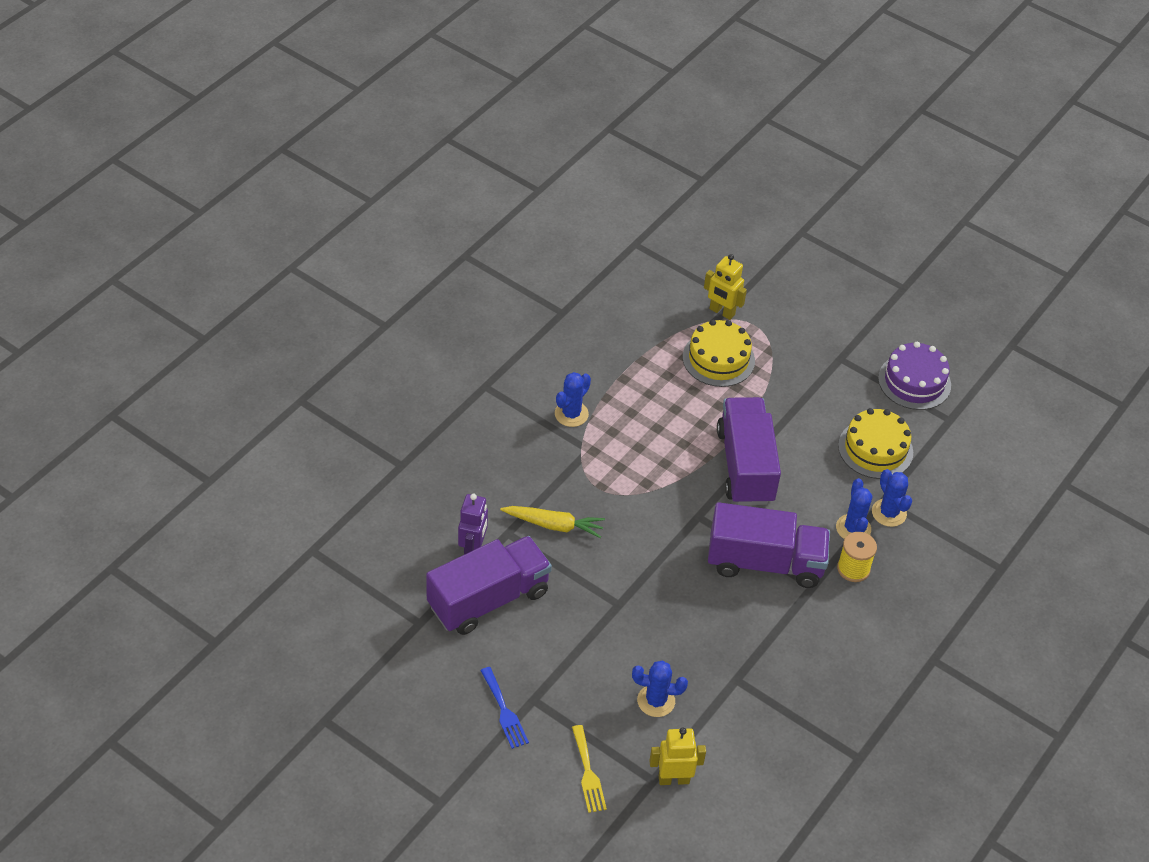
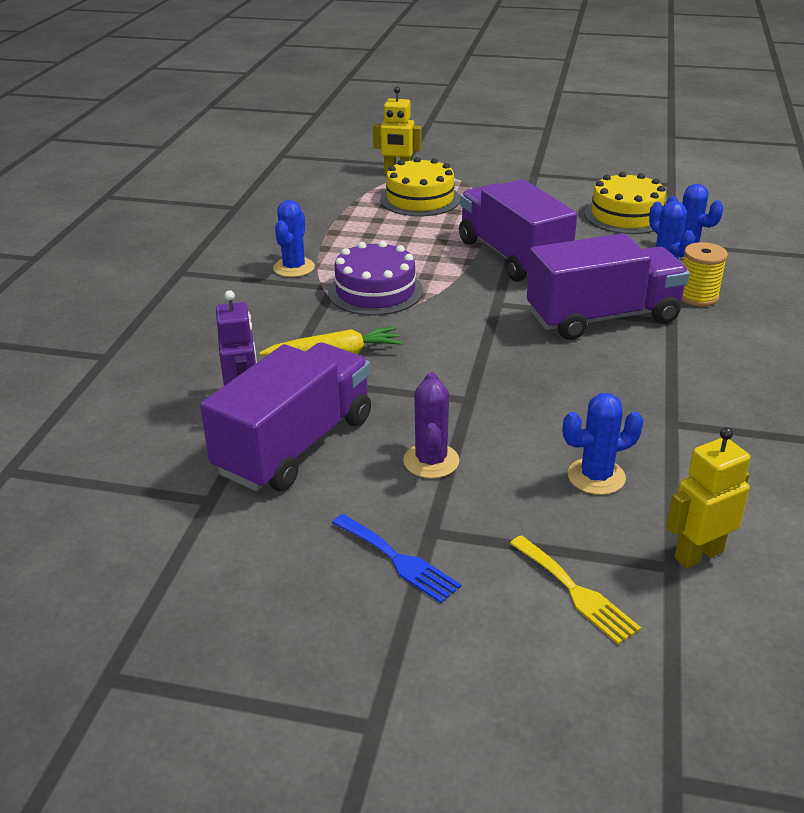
camera: 20 degrees left, 15 degrees down
purple cake [878,342,951,410] -> purple cake moved to [328,241,423,316]
none -> purple cactus [403,372,460,479]

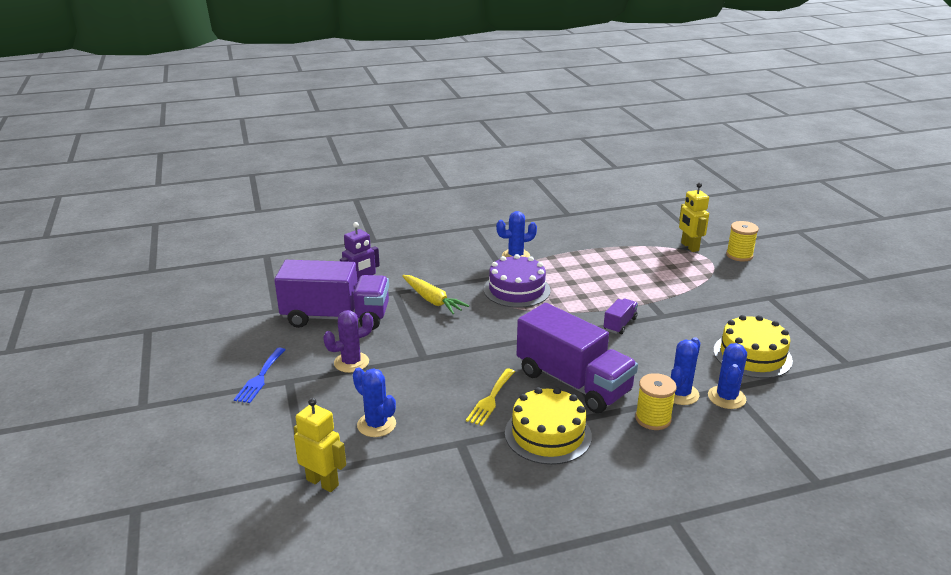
camera: 60 degrees right, 5 degrees down
yellow cake [380,157,460,216] -> yellow cake moved to [505,387,592,465]
purple truck [459,179,577,282] -> purple truck [604,298,638,334], size x0.43
yellow fork [510,536,641,645] -> yellow fork moved to [466,368,515,426]
none -> yellow spool [726,221,759,262]

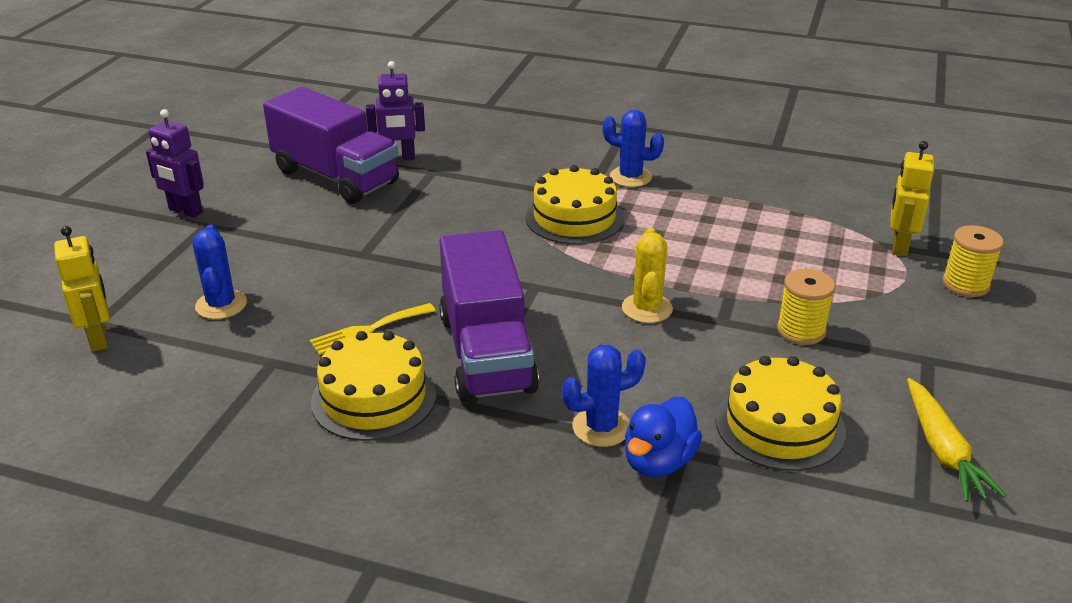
camera: 35 degrees right, 5 degrees up
blue fork [234,348,286,403] -> purple robot [146,109,204,218]
purple cactus [323,310,373,373] -> none
yellow carrot [402,275,469,314] -> yellow carrot moved to [907,378,1007,502]
purple cake [484,254,551,308] -> yellow cake [526,165,624,244]
purple truck [604,298,638,334] -> yellow cactus [622,228,673,323]
yellow spool [635,373,677,430] -> yellow spool moved to [777,268,835,345]
blue cactus [708,343,747,409] -> blue duck [625,397,702,477]

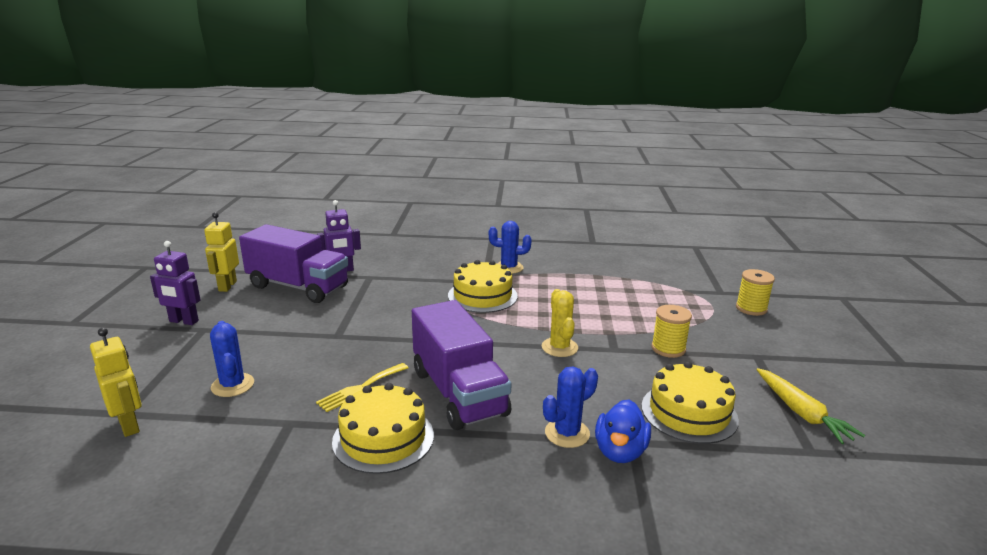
camera: 15 degrees left, 10 degrees down
yellow robot [890,141,934,256] -> yellow robot moved to [204,212,239,292]

